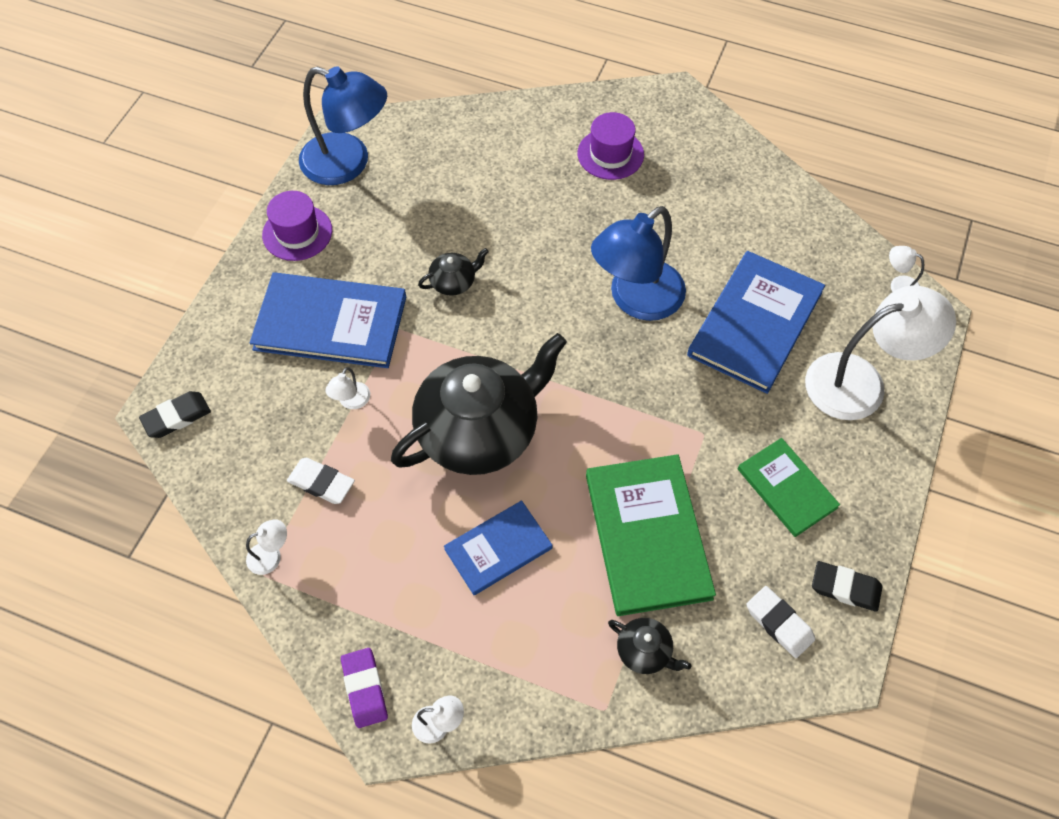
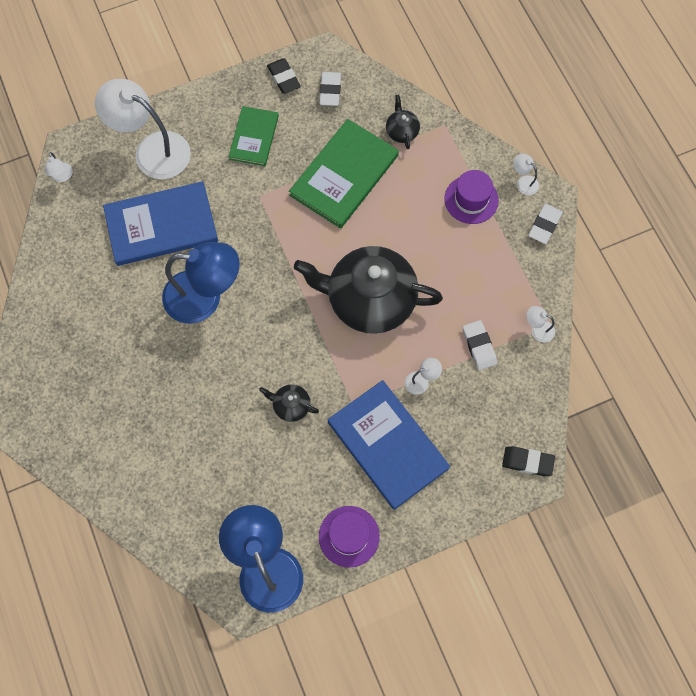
camera: 135 degrees left, 10 degrees up
purple eraser [341,648,388,728] -> white eraser [528,204,563,244]
blue book [444,500,552,595] -> none
purple hat [578,112,644,180] -> purple hat moved to [445,170,499,224]

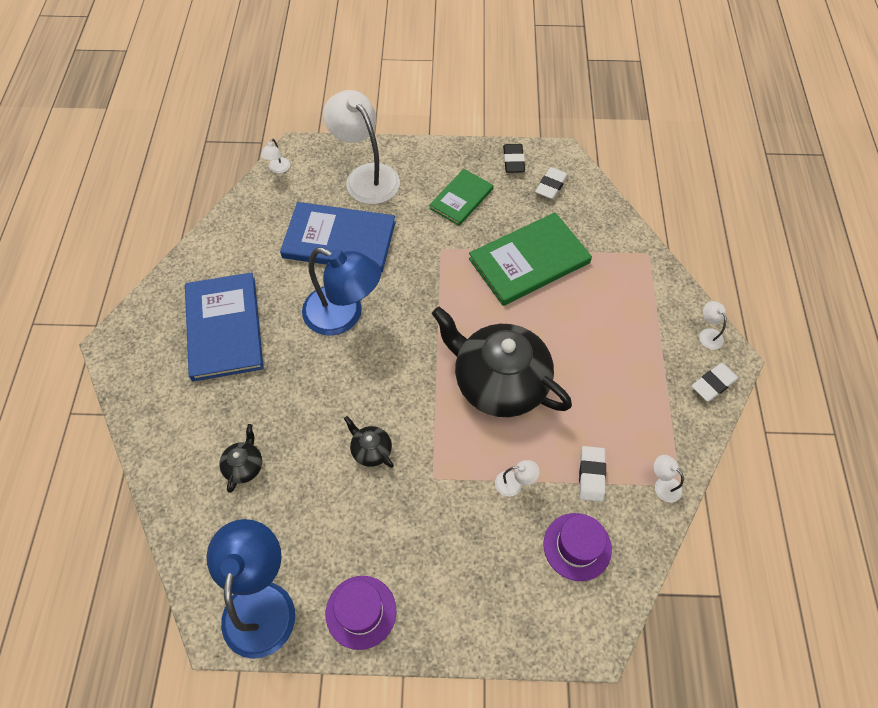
camera: 25 degrees right, 10 degrees down
blue book [328,380,450,510] -> blue book moved to [185,272,264,382]
black teapot [386,95,420,149] -> black teapot moved to [219,424,262,493]
purple hat [445,170,499,224] -> purple hat moved to [544,513,612,581]
black eraser [502,446,555,476] -> none

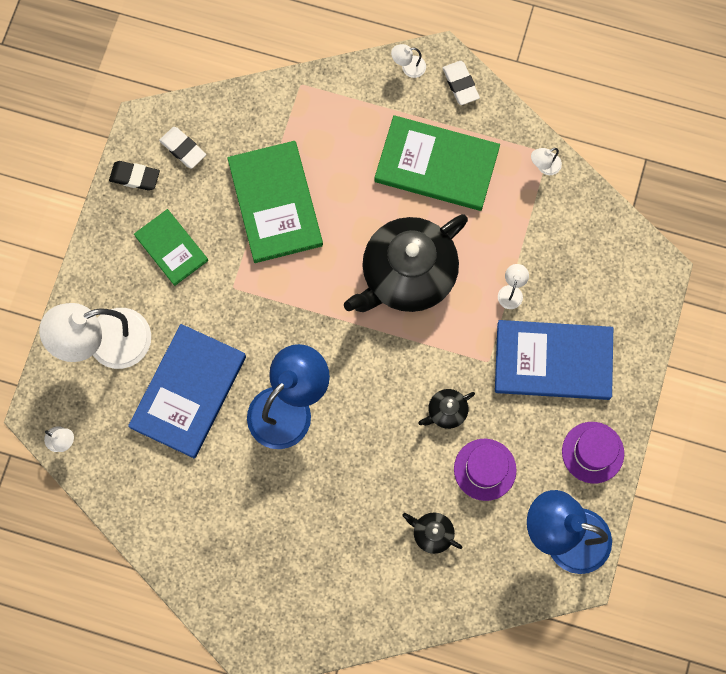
camera: 75 degrees left, 15 degrees up
blue book [185,272,264,382] -> blue book moved to [495,320,613,400]
purple hat [544,513,612,581] -> purple hat moved to [454,439,517,501]
white eraser [579,446,606,502] -> none
none -> green book [374,115,500,211]

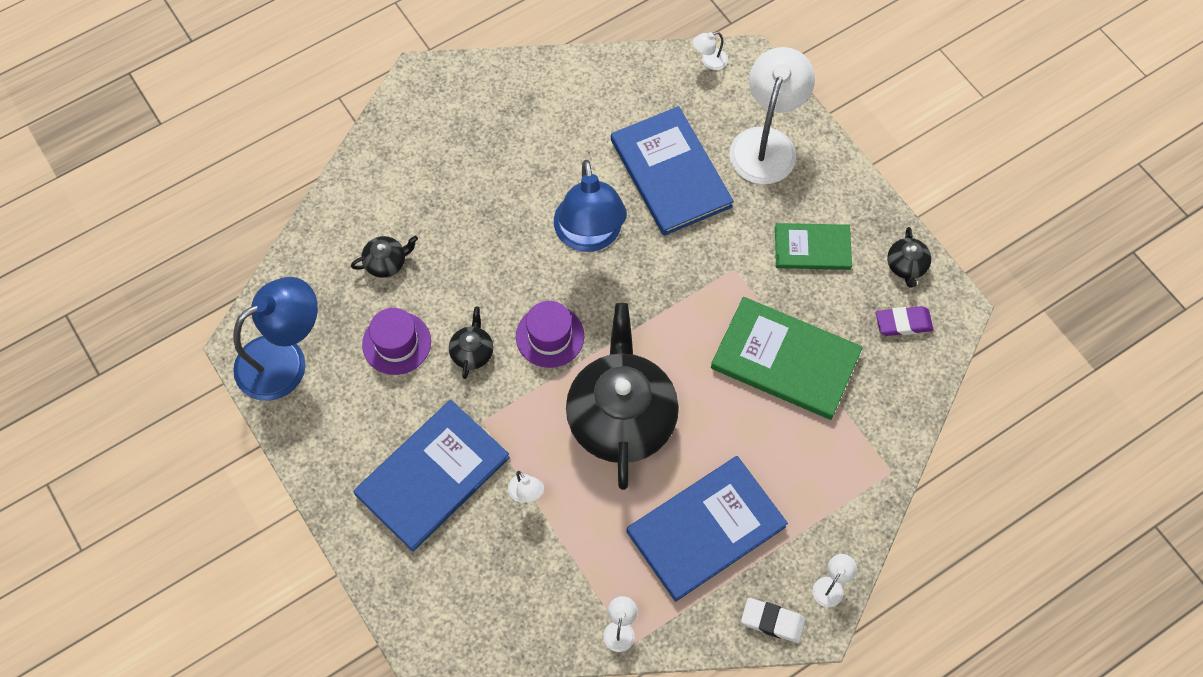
camera: 130 degrees right, 10 degrees down
black eraser [109,161,160,191] -> black teapot [887,227,931,288]
white eraser [159,127,206,169] -> purple eraser [876,306,933,336]
green book [374,115,500,211] -> blue book [627,456,788,602]
purple hat [562,422,624,483] -> purple hat moved to [516,301,584,368]

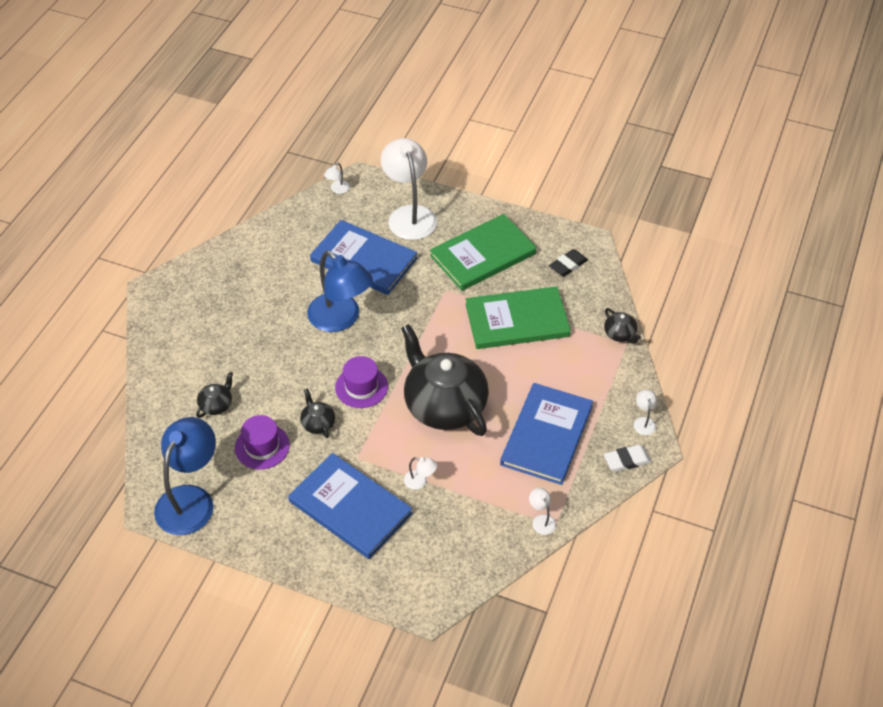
camera: 35 degrees left, 15 degrees down
blue book [353,400,510,552] -> blue book turned 60 degrees counterclockwise [288,453,412,559]
green book [775,223,852,270] -> green book [430,214,537,291], size x1.67
purple eraser [876,306,933,336] -> black eraser [549,249,588,277]
black teapot [887,227,931,288] -> black teapot moved to [604,308,641,344]

